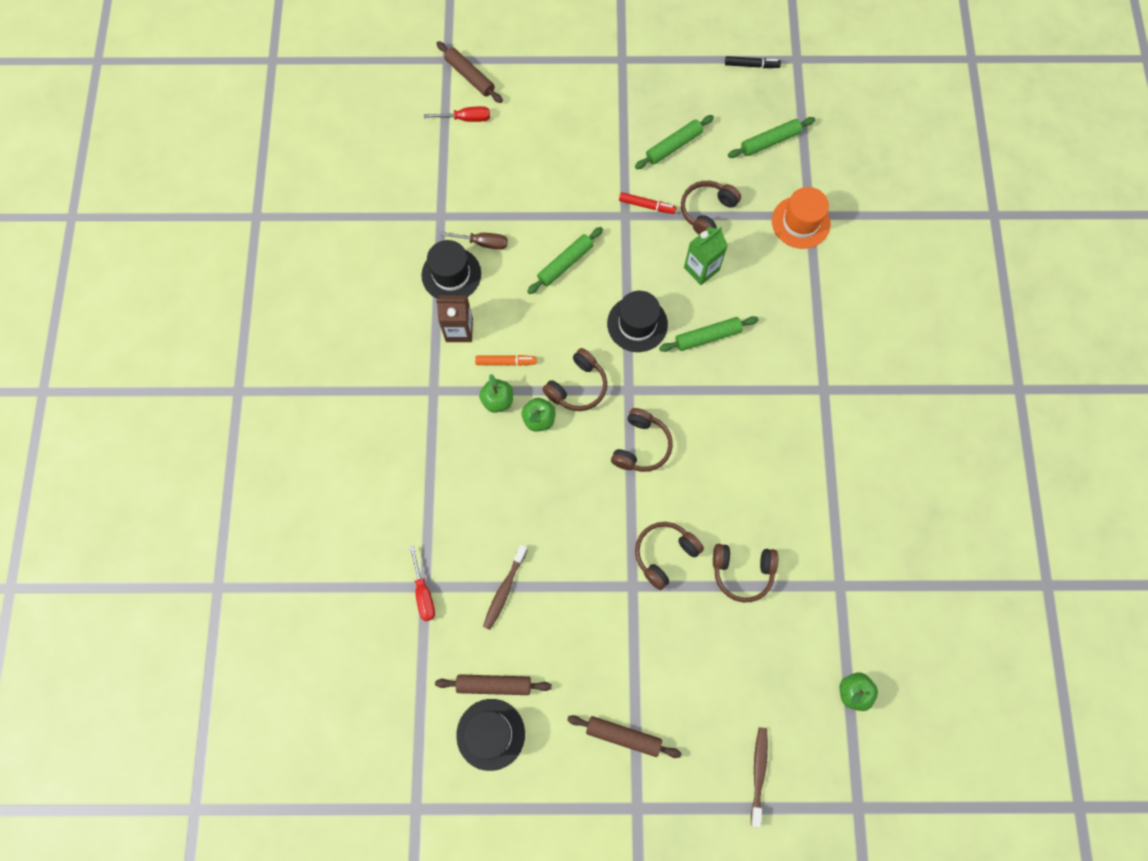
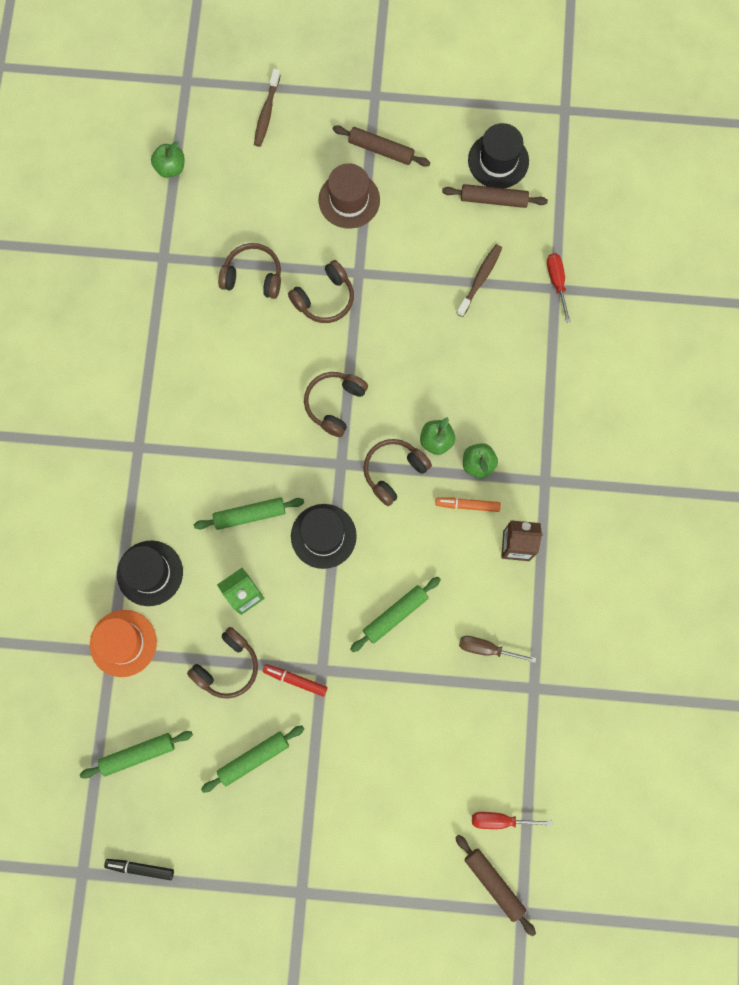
camera: 175 degrees left, 5 degrees up
black hat [421,240,481,299] -> black hat moved to [117,540,183,606]
none -> brown hat [319,163,380,229]

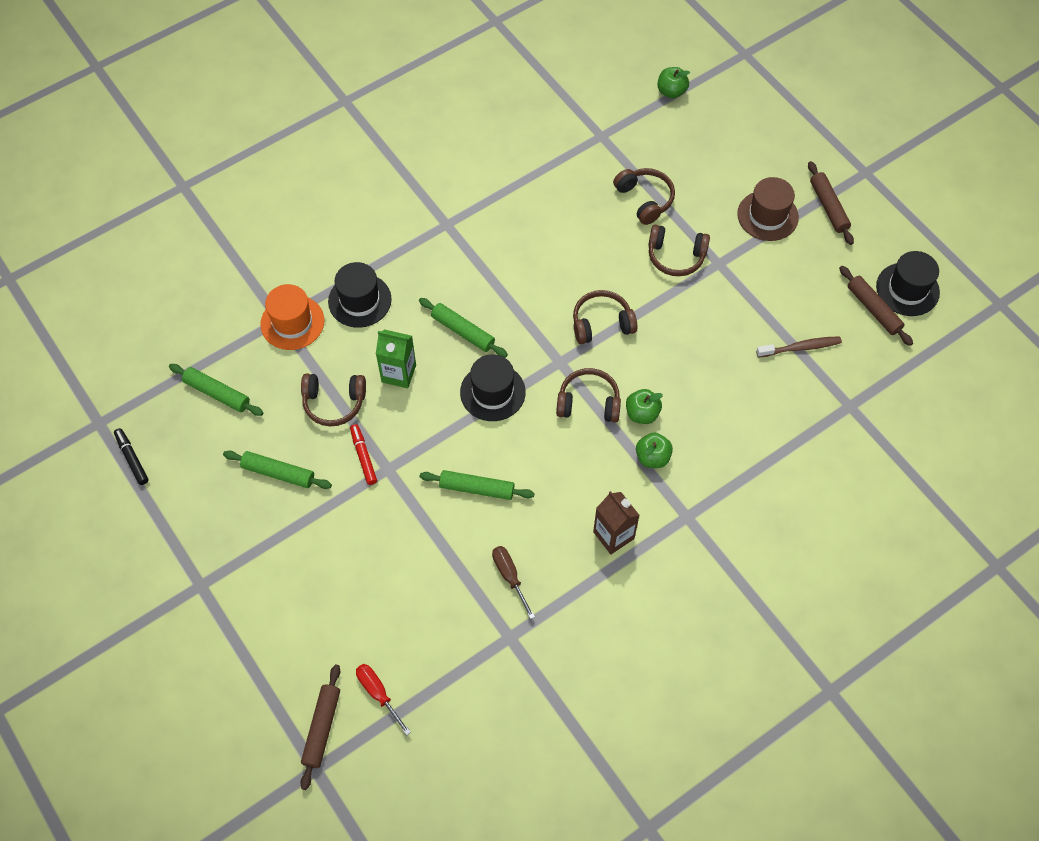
camera: 50 degrees right, 15 degrees down
brown toothbrush [254,69,281,147] -> none
orange marker [435,497,501,512] -> none
red screwdriver [547,253,571,323] -> none

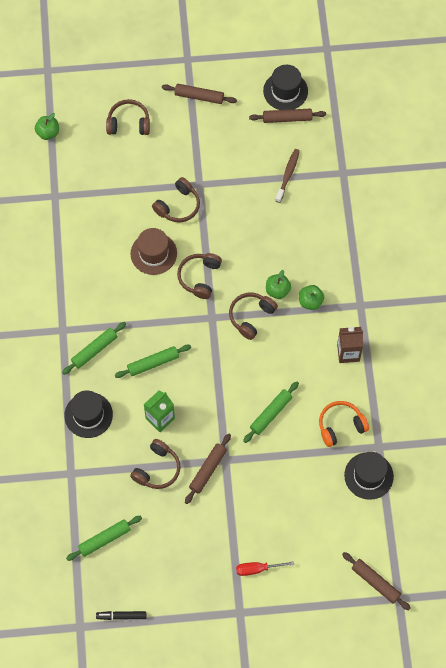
camera: 60 degrees left, 5 degrees up
green rolling pin [223,451,332,489] -> green rolling pin moved to [62,322,126,375]
orange hat [260,284,325,350] -> none
red marker [350,424,377,485] -> brown rolling pin [185,433,231,504]
red screwdriver [356,664,411,736] -> red screwdriver moved to [236,561,294,576]
black hat [460,354,526,421] -> black hat moved to [344,452,394,500]
brown screwdriver [492,546,535,619] -> orange headphones [319,401,369,447]
brown headphones [613,168,675,225] -> brown headphones moved to [106,99,150,135]
brown hat [737,177,799,241] -> brown hat moved to [131,228,177,275]

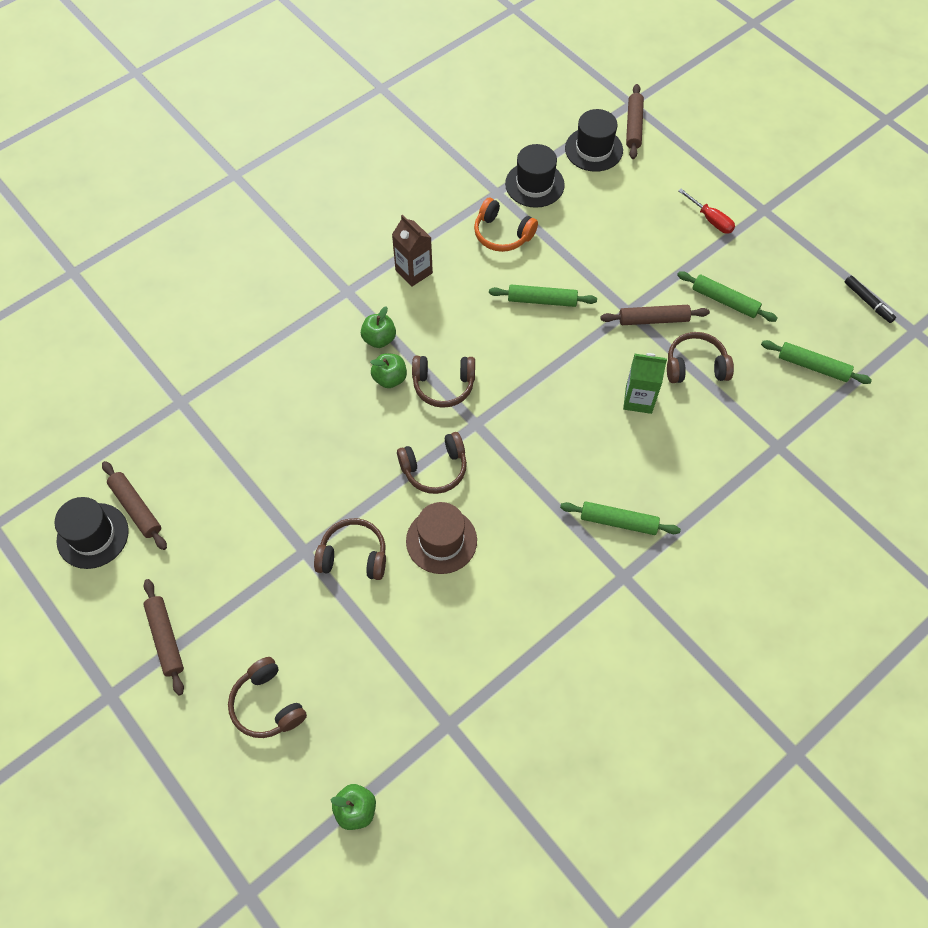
camera: 125 degrees left, 5 degrees down
black hat [64,390,113,438] -> black hat moved to [565,109,623,172]
green rolling pin [115,345,191,378] -> green rolling pin moved to [677,271,778,322]
brown toothbrush [275,149,300,203] -> none

